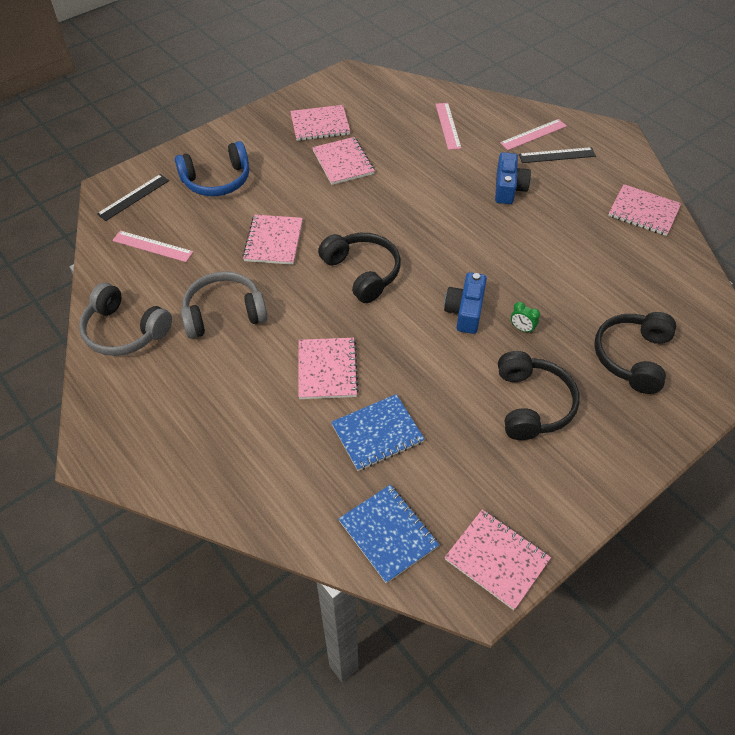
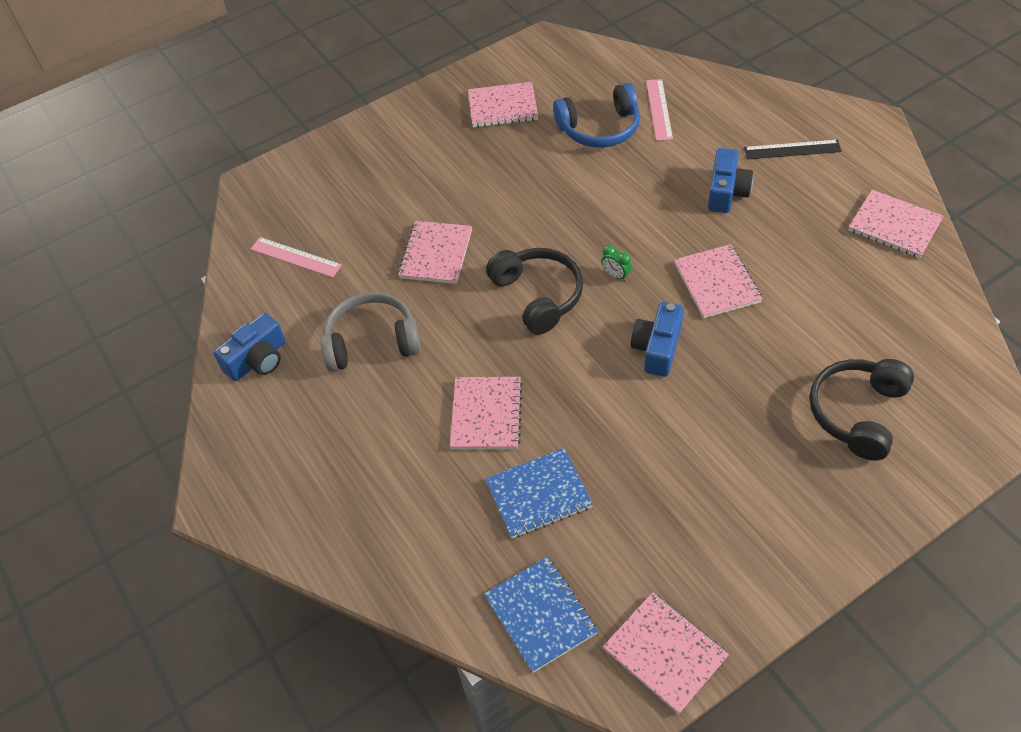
camera: 10 degrees right, 0 degrees up
grey headphones [79,283,172,356] -> blue camera [214,313,285,381]
black ruler [97,174,169,221] -> none
blue headphones [175,141,249,196] -> blue headphones moved to [553,83,640,148]
pink notebook [312,137,375,185] -> pink notebook moved to [674,244,763,318]
black headphones [498,351,580,440] -> none
pink ruler [500,119,567,150] -> none
green clock [511,302,540,334] -> green clock moved to [601,245,632,281]

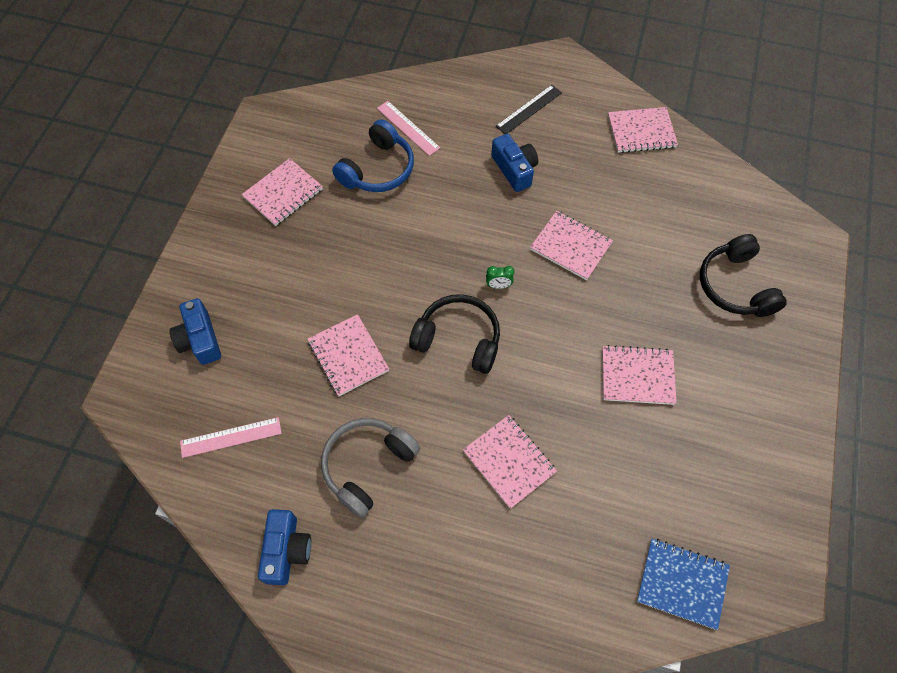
camera: 45 degrees left, 10 degrees up
blue notebook [485,448,593,538] -> none
pink notebook [603,592,729,714] -> pink notebook moved to [602,345,677,405]
blue camera [631,302,684,377] -> blue camera moved to [169,298,221,365]

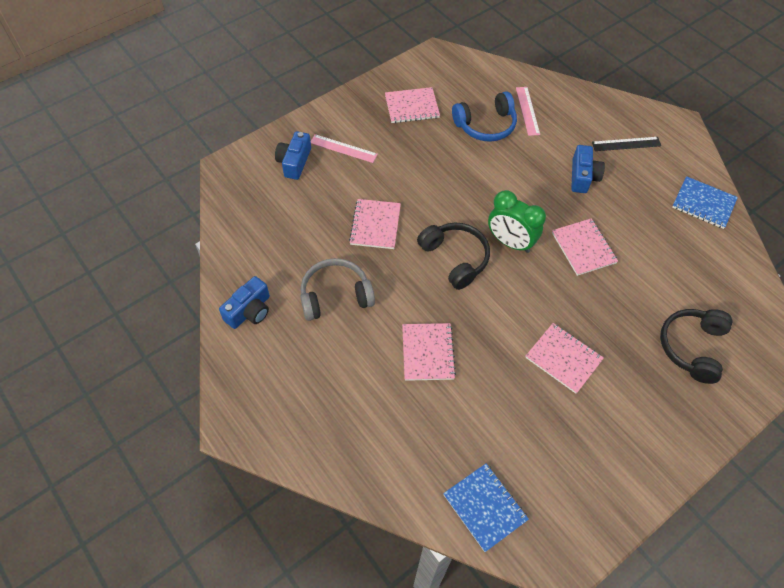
camera: 35 degrees right, 5 degrees down
pink ruler [180,417,282,458] -> pink ruler moved to [311,134,378,163]
green clock [486,266,514,289] -> green clock [488,190,546,253], size x2.36
pink notebook [608,107,678,153] -> blue notebook [672,176,738,229]

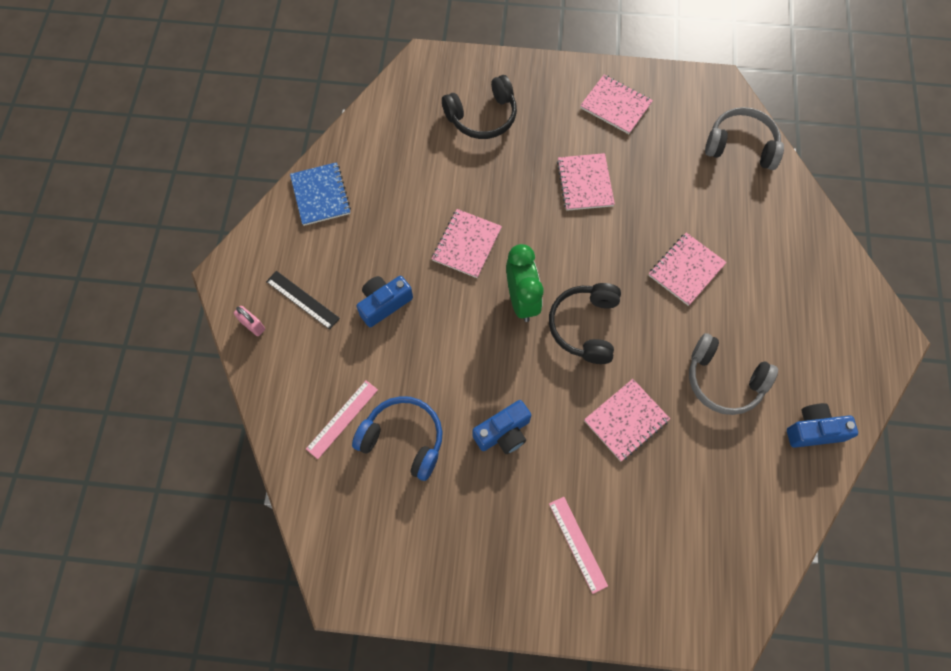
camera: 135 degrees left, 10 degrees up
blue camera [275,131,311,180] -> blue camera moved to [472,400,531,454]
pink notebook [385,87,440,123] -> pink notebook moved to [580,75,653,134]
blue notebook [443,463,529,552] -> grey headphones [705,107,784,170]
none -> pink padlock [234,306,265,336]

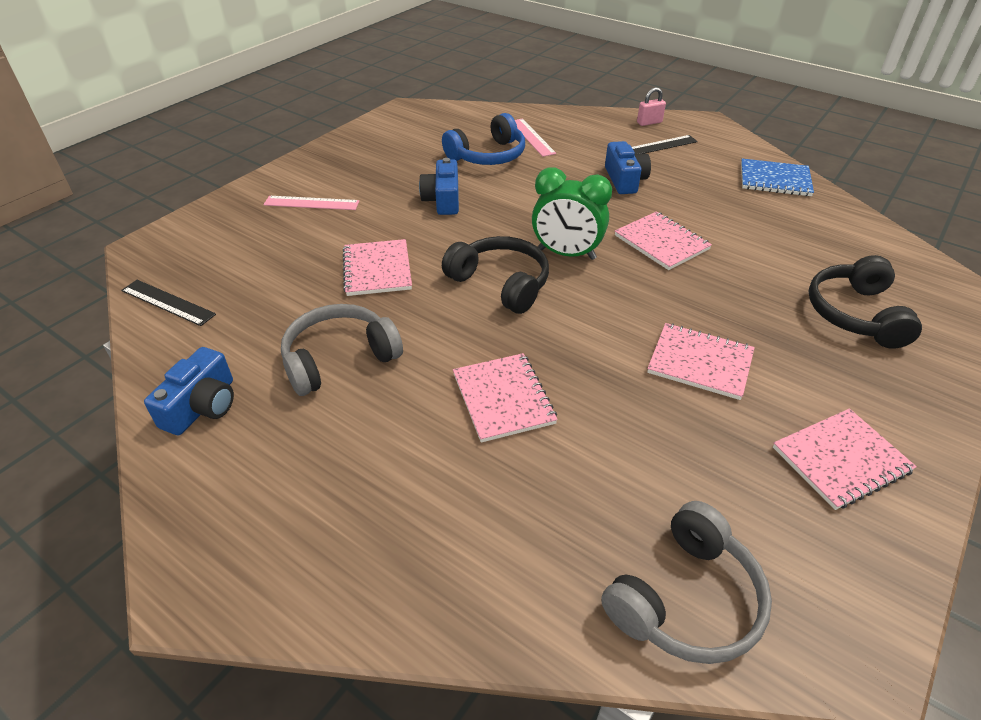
camera: 120 degrees right, 25 degrees down
none -> black ruler [121,280,216,326]

